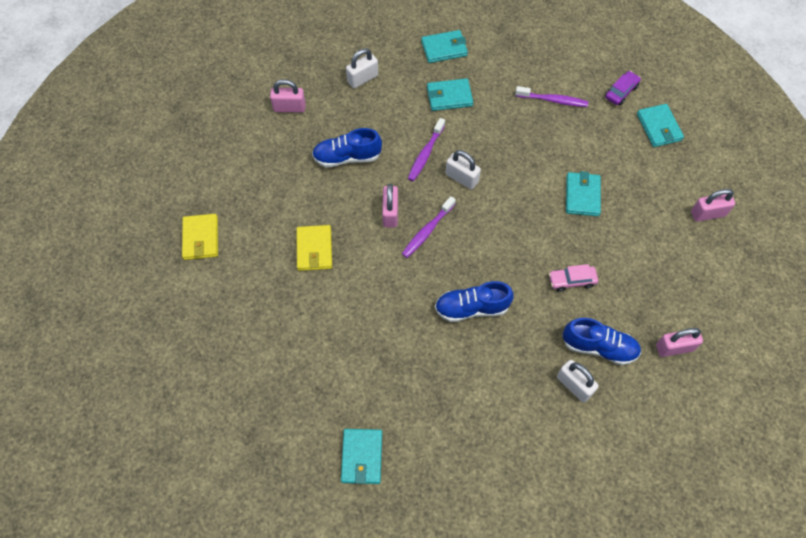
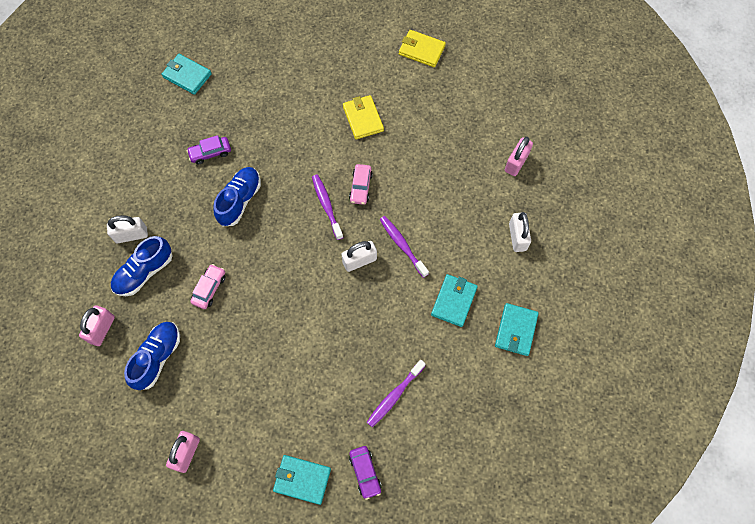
camera: 120 degrees right, 5 degrees up
yellow wallet [296,225,332,271] -> yellow wallet turned 45 degrees clockwise [343,95,384,139]
blue shoe [312,128,382,167] -> blue shoe moved to [124,322,180,390]
pink padlock [382,184,398,227] -> pink car [349,164,373,205]
turquoise wallet [566,171,601,216] -> none
none -> purple car [187,135,231,164]

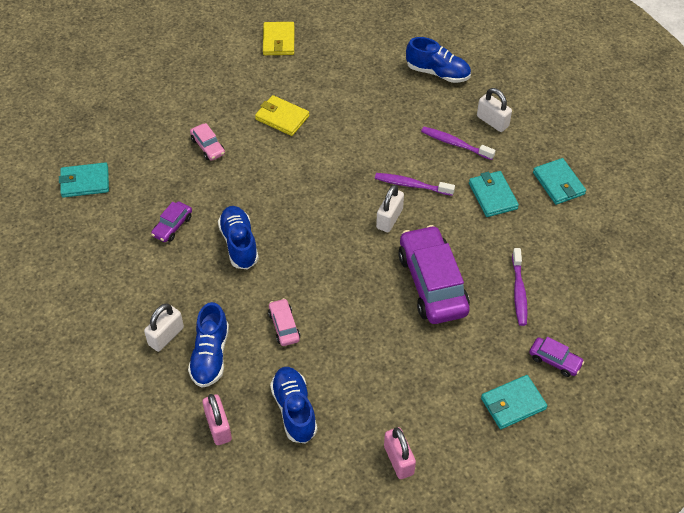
camera: 40 degrees left, 15 degrees down
purple toothbrush [312,175,344,240] -> purple toothbrush moved to [421,127,496,160]
pink car [349,164,373,205] -> pink car moved to [190,123,225,161]
yellow wallet [399,30,446,67] -> yellow wallet turned 75 degrees counterclockwise [263,22,294,55]
pink padlock [505,137,533,176] -> blue shoe [406,37,471,83]
none -> purple car [398,225,470,324]

